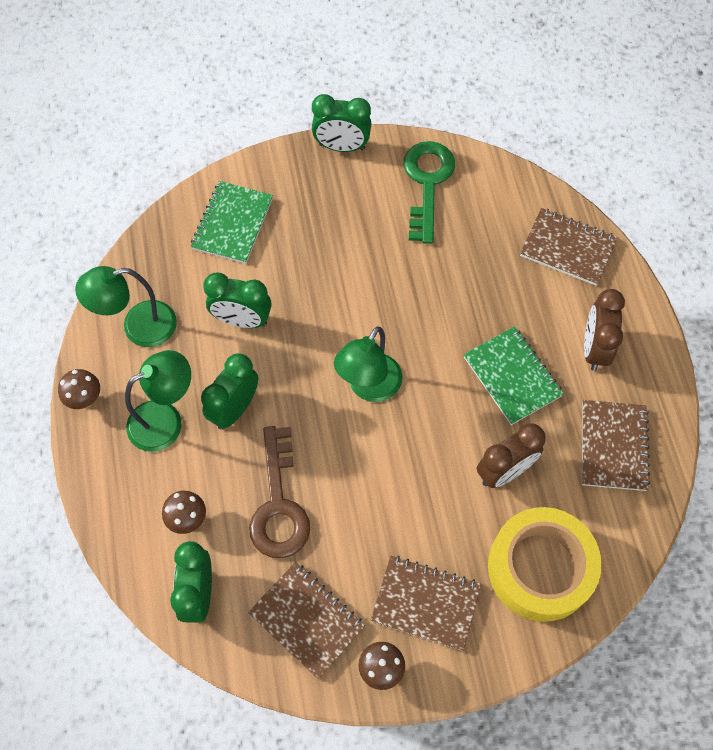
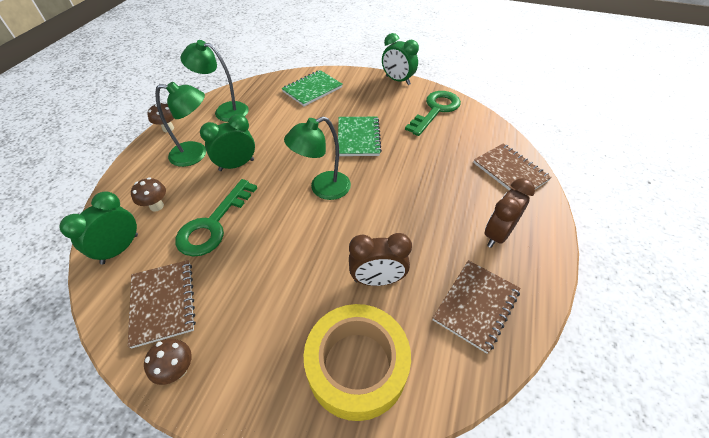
camera: 30 degrees right, 15 degrees down
green clock [203,272,272,328] -> none
brown key [249,426,311,558] -> green key [175,179,257,257]
brown notebook [370,556,481,651] -> none
green notebook [463,326,564,425] -> green notebook moved to [338,117,382,156]

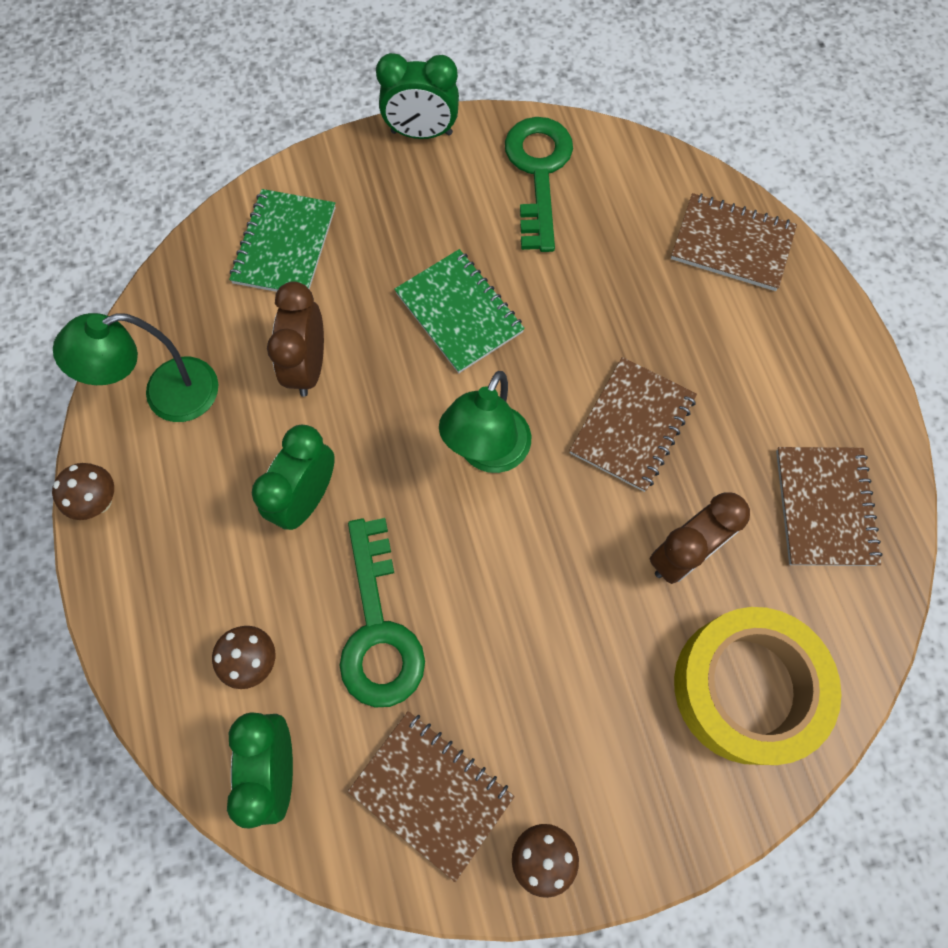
camera: 35 degrees left, 20 degrees up
green lamp [155,82,206,167] -> none
brown clock [485,178,535,248] -> brown clock moved to [267,281,324,397]
none -> brown notebook [569,357,697,492]

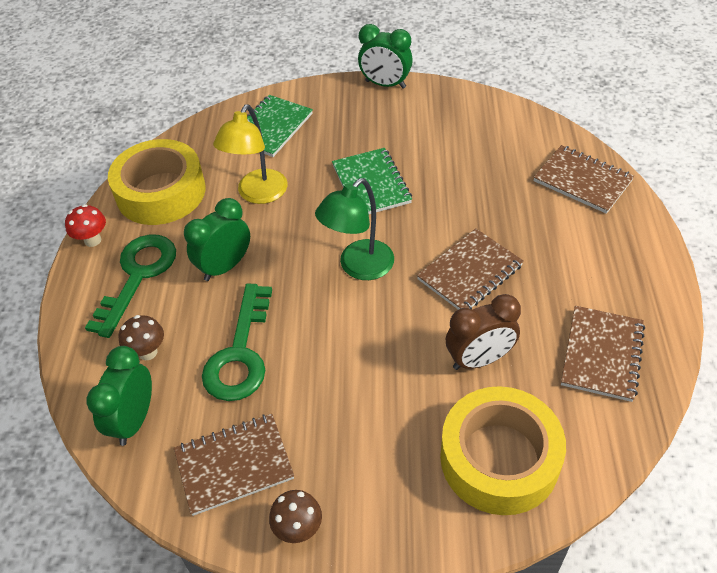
camera: 20 degrees right, 20 degrees down
brown mushroom [52,463,114,520] -> red mushroom [65,204,106,247]
green lamp [53,313,218,422] -> yellow tape [108,139,206,225]
brown clock [267,281,324,397] -> yellow lamp [213,104,287,204]
brown notebook [347,711,515,882] -> brown notebook turned 75 degrees counterclockwise [174,414,294,516]
green key [505,117,573,252] -> green key moved to [85,234,176,338]

